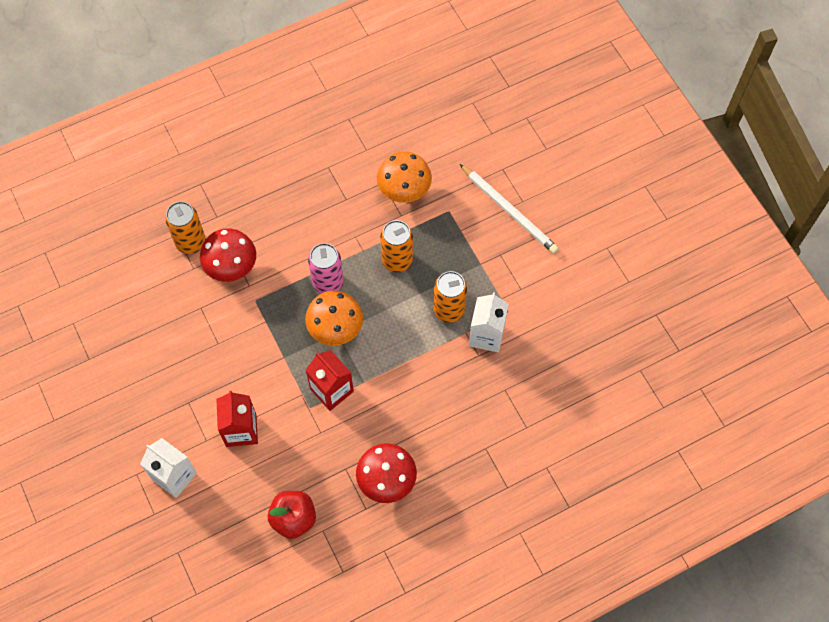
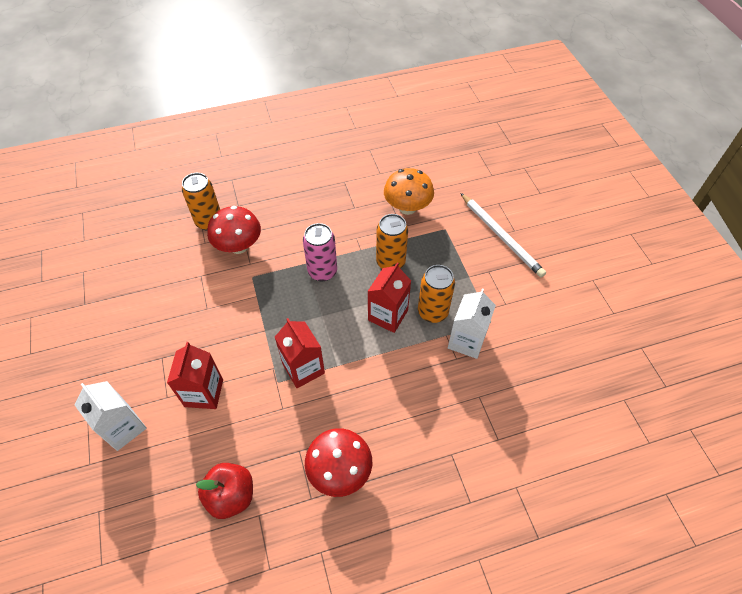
camera: 10 degrees right, 10 degrees down
orange mushroom [305,290,363,346] -> none
none -> red carton [368,263,411,333]

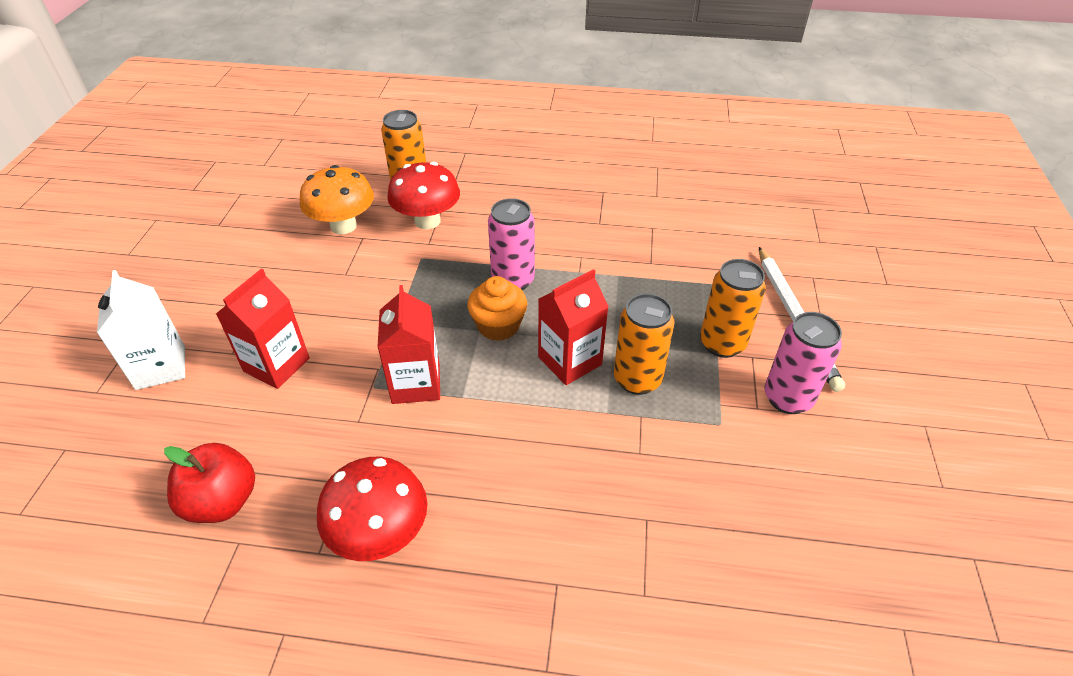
camera: 25 degrees right, 10 degrees down
orange can [376,214,408,269] -> orange can moved to [700,259,766,358]
orange mushroom [384,168,434,215] -> orange mushroom moved to [300,165,374,234]
white carton [448,288,496,359] -> none
none -> orange cupcake [467,276,527,341]
none -> pink can [765,312,842,414]

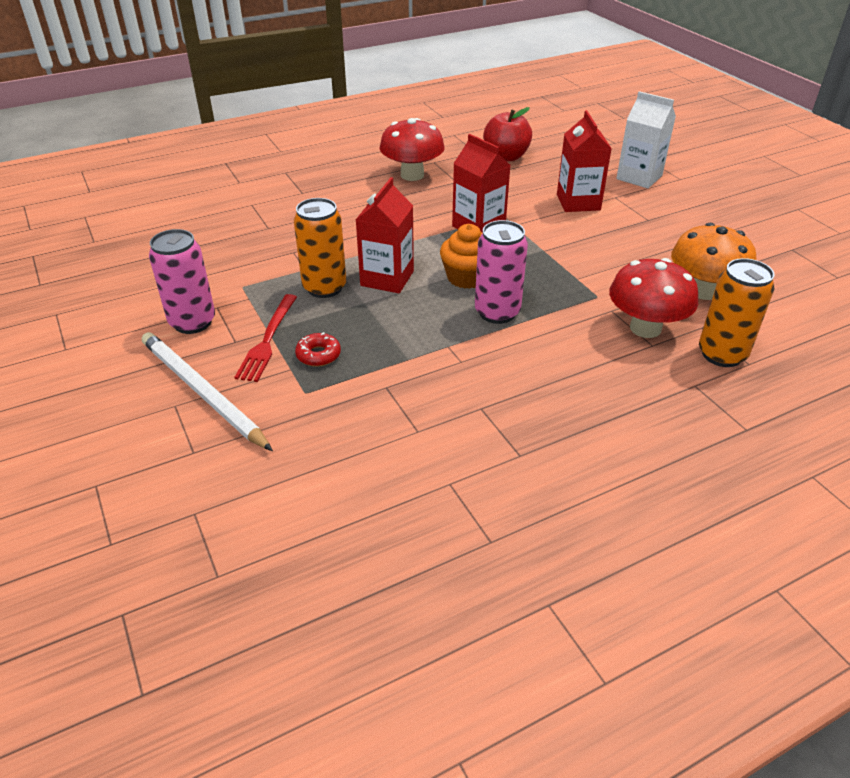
camera: 145 degrees right, 5 degrees down
orange can [700,259,766,358] -> red fork [234,294,297,382]
none -> red donut [295,332,341,367]

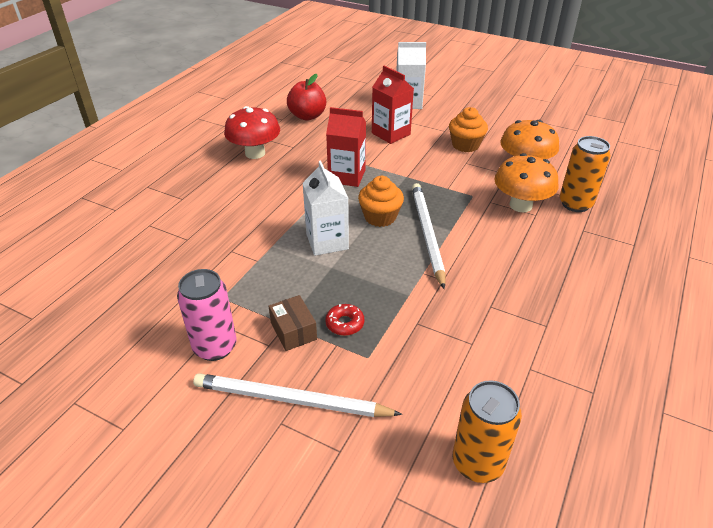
camera: 35 degrees left, 0 degrees up
red fork [234,294,297,382] -> brown box [269,295,317,351]
orange can [294,198,346,298] -> orange can moved to [453,380,522,483]
red carton [356,177,414,293] -> white carton [303,160,349,256]
pink can [475,220,528,324] -> white pencil [412,183,446,289]
red mushroom [609,258,698,338] -> orange mushroom [494,153,558,212]
none -> orange cupcake [449,107,488,152]

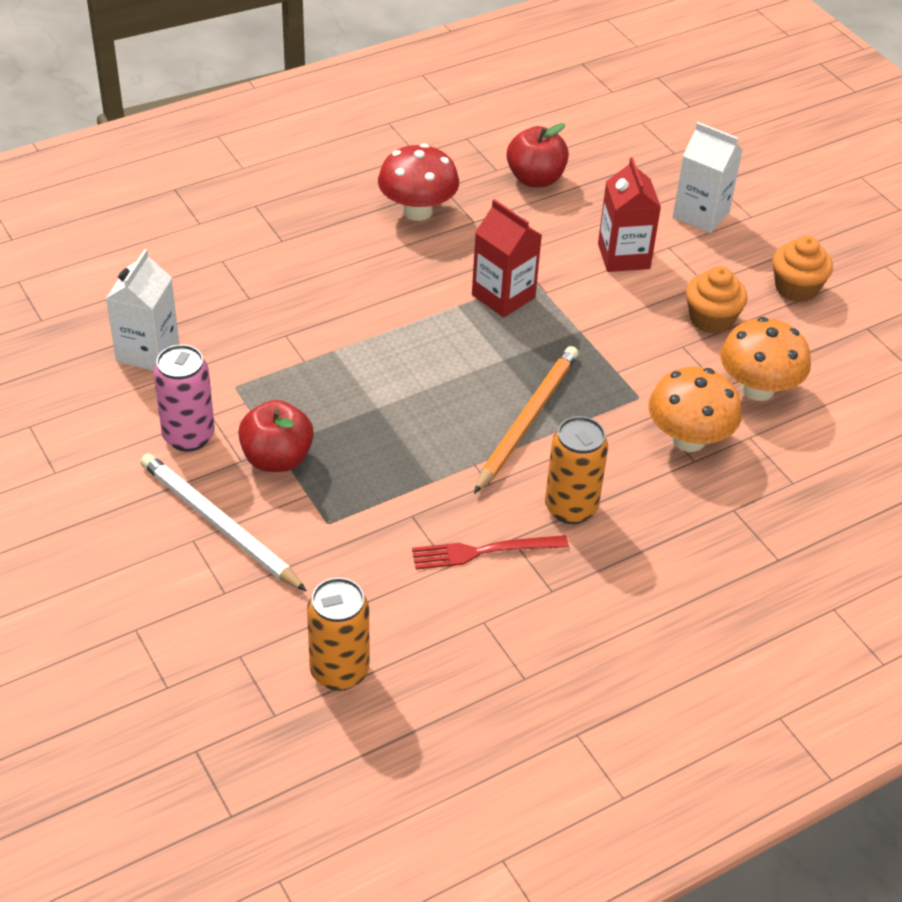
camera: 30 degrees right, 5 degrees up
brown box [269,295,317,351] -> red apple [238,400,314,472]
white carton [303,160,349,256] -> white carton moved to [106,249,179,371]
red donut [325,304,365,336] -> none
orange cupcake [358,176,404,227] -> orange cupcake moved to [773,236,833,302]
white pencil [412,183,446,289] -> orange pencil [474,346,578,494]
orange can [560,136,610,212] -> orange can moved to [545,416,608,524]
none -> red fork [412,535,569,570]

